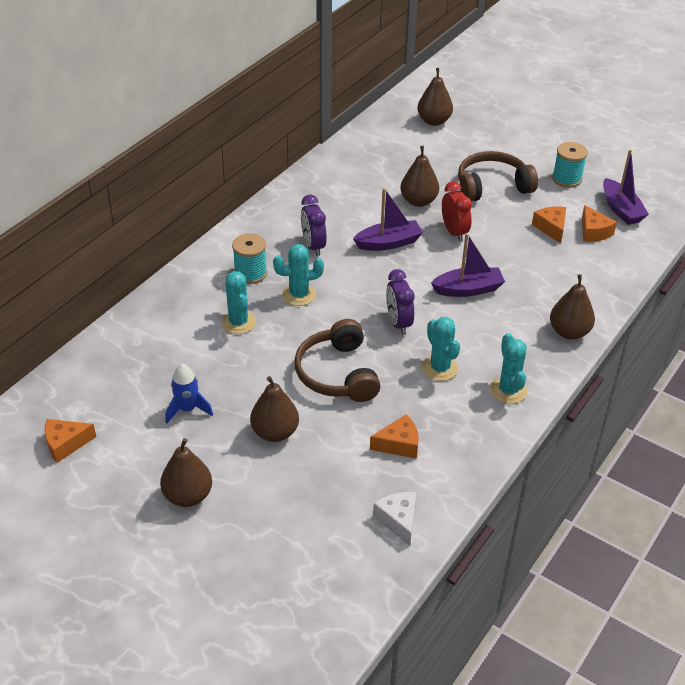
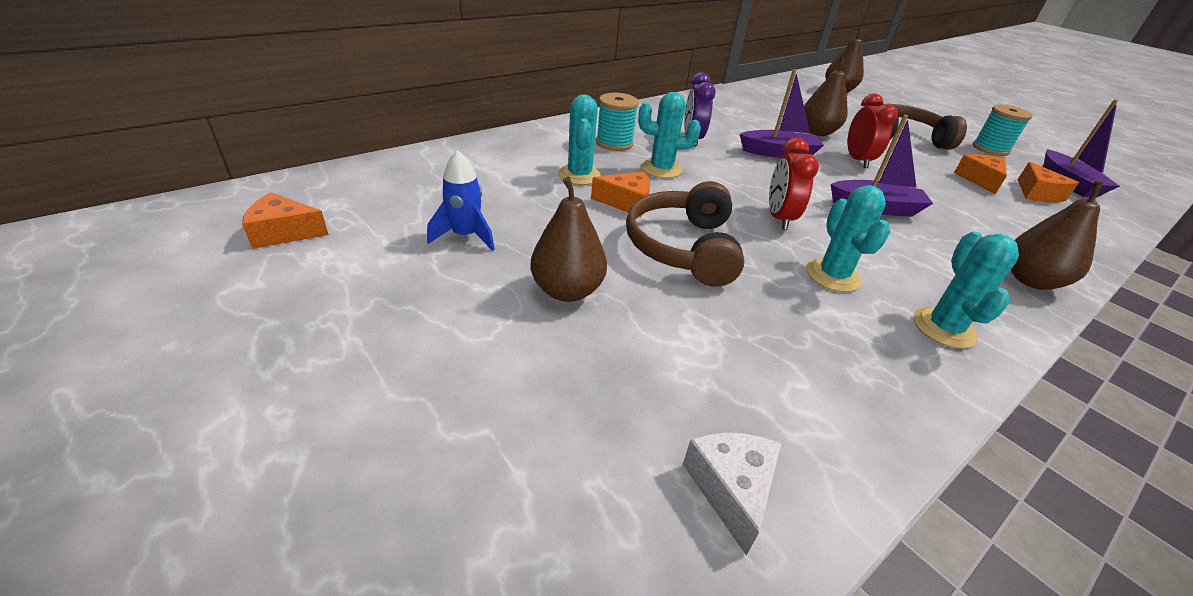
camera: 15 degrees right, 5 degrees down
brown pear [160,438,212,507] -> none
orange cheese [370,414,419,459] -> orange cheese moved to [591,171,650,217]
purple clock [386,269,415,335] -> red clock [769,138,819,230]

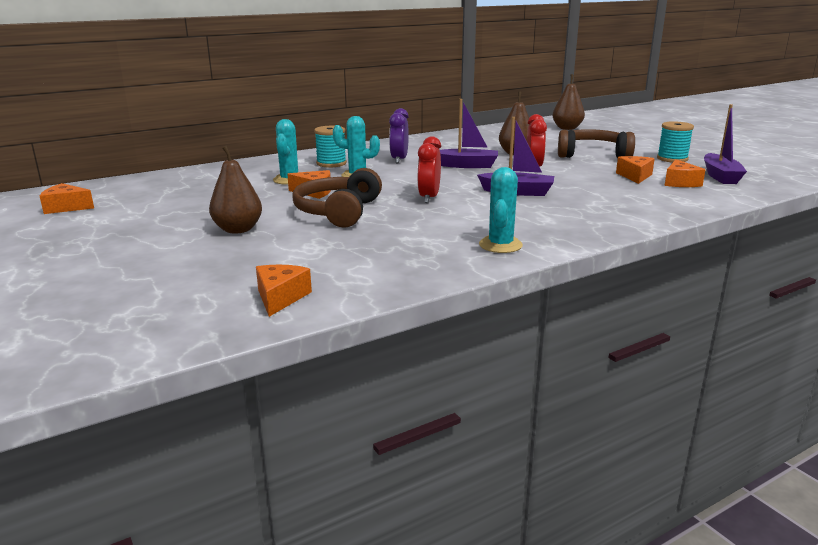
camera: 10 degrees right, 15 degrees down
blue rocket [427,150,495,251] -> none
white cheese [683,433,781,556] -> orange cheese [256,265,312,317]
turquoise cactus [806,185,890,292] -> none
brown pear [1011,182,1103,290] -> none

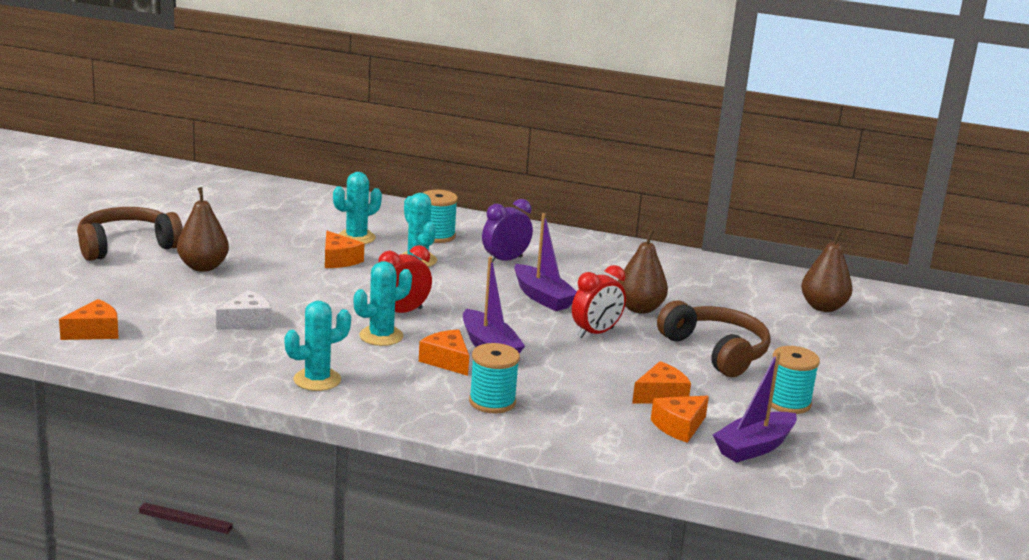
camera: 45 degrees right, 0 degrees up
orange cheese [40,183,94,214] -> orange cheese moved to [419,329,469,376]
brown headphones [292,168,382,228] -> brown headphones moved to [77,207,183,261]
none -> white cheese [216,290,272,330]
none -> turquoise cactus [354,261,412,346]
none -> turquoise spool [469,343,520,413]

